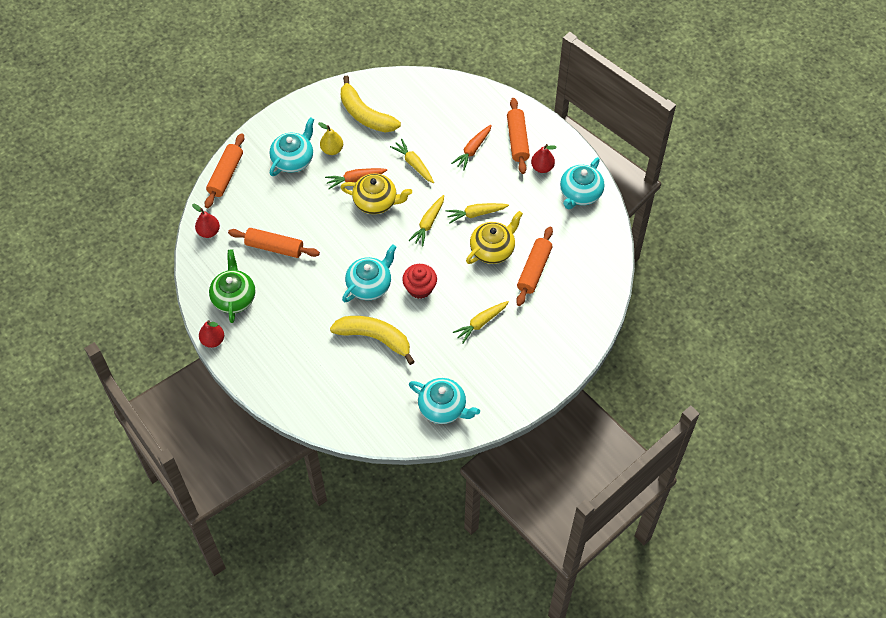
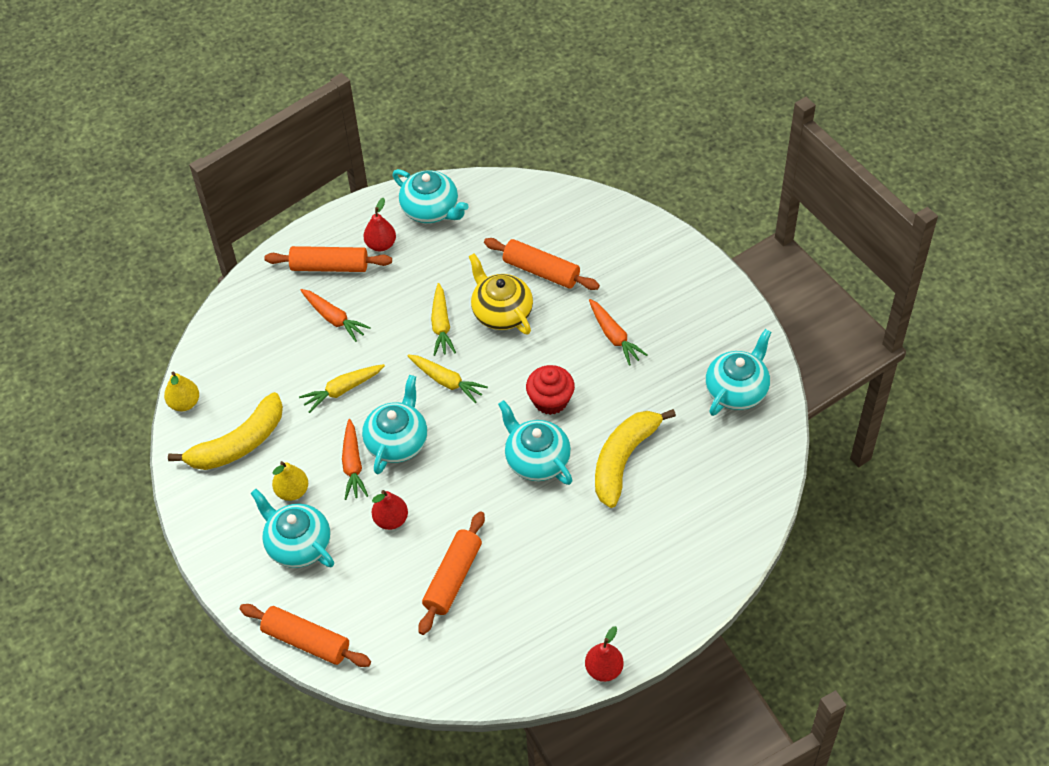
camera: 80 degrees left, 5 degrees down
red pear [192,204,220,238] -> red pear moved to [372,490,408,530]
green teapot [209,249,255,323] -> none
yellow teapot [340,173,412,214] -> turquoise teapot [362,375,427,474]
yellow carrot [453,301,509,343] -> orange carrot [589,299,647,366]
none -> yellow pear [164,372,199,411]

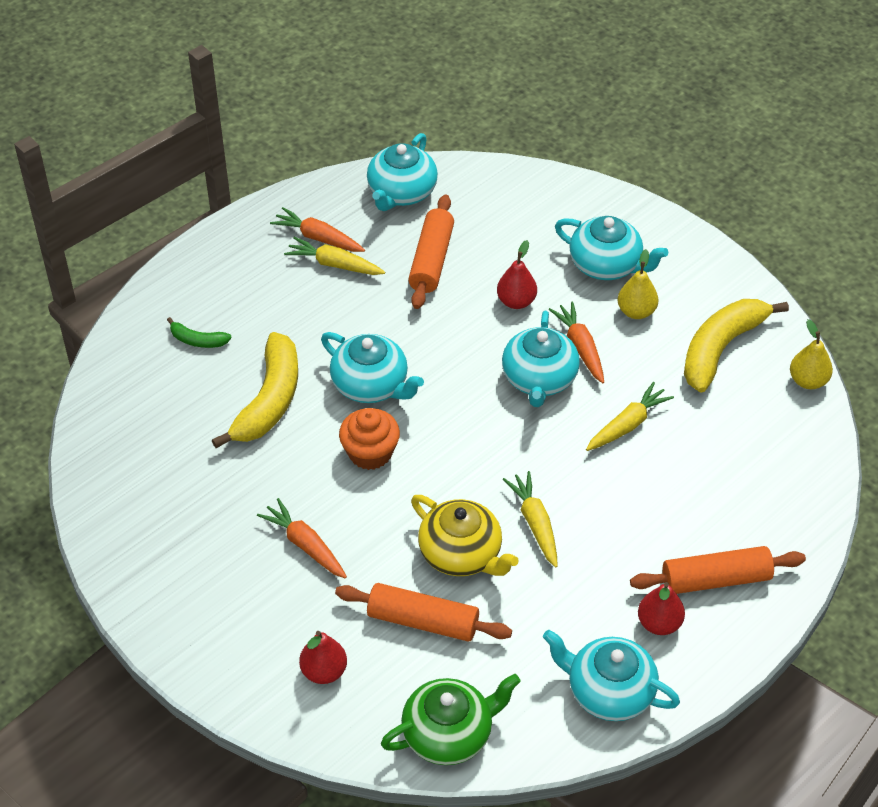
camera: 165 degrees right, 5 degrees down
orange rolling pin [240,604,371,667] -> none
orange carrot [301,289,371,342] -> orange carrot moved to [270,207,365,252]
yellow carrot [407,355,488,403] -> yellow carrot moved to [284,237,385,275]
red cupcake [526,365,575,415] -> orange cupcake [339,408,400,470]
red pear [585,626,624,682] -> red pear moved to [299,631,347,684]
turquoise teapot [706,329,771,416] -> turquoise teapot moved to [367,133,438,211]
none -> green banana [167,317,232,348]
none -> green teapot [381,674,521,765]

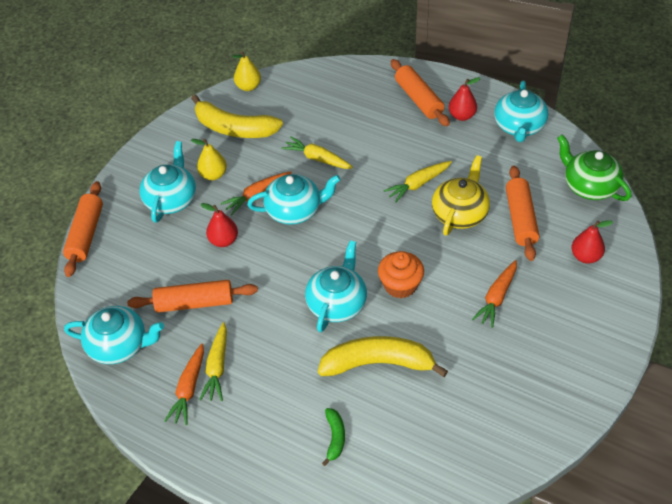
camera: 105 degrees left, 0 degrees up
none -> orange rolling pin [63,181,103,277]

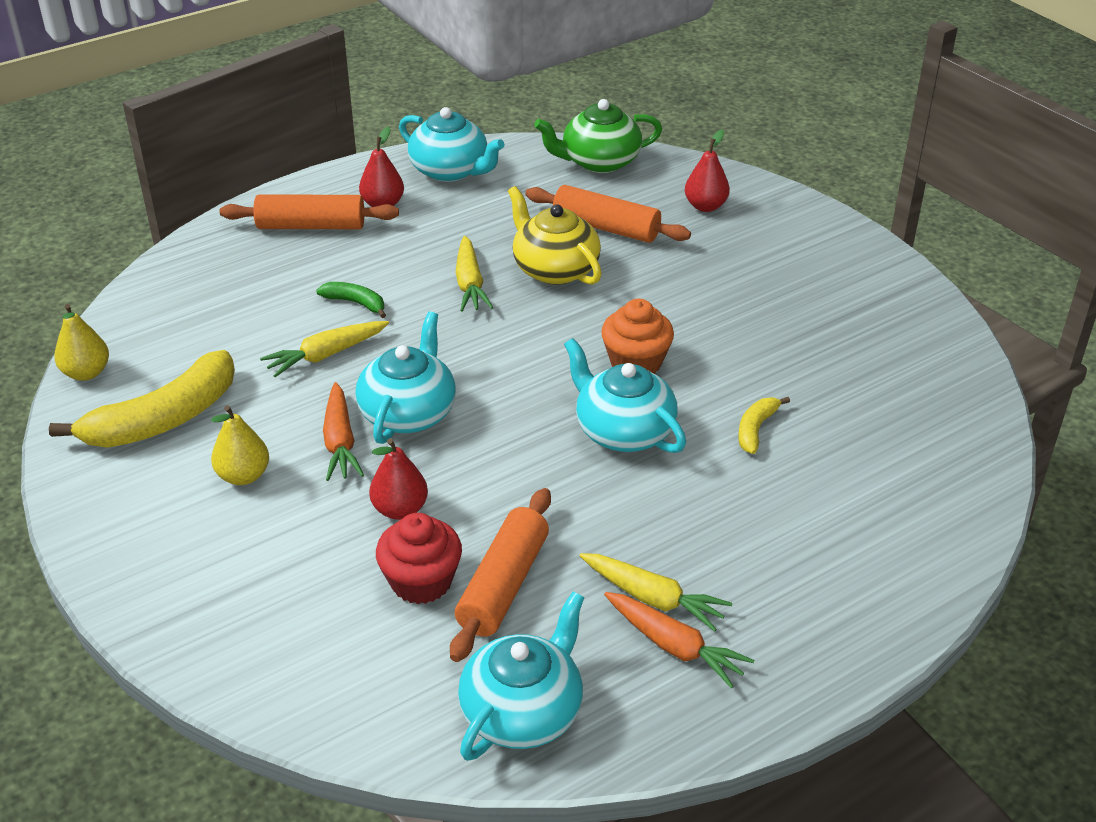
camera: 65 degrees left, 10 degrees down
orange rolling pin [63,181,103,277] -> none
turquoise teapot [140,141,196,223] -> none
yellow banana [318,336,448,377] -> yellow banana [738,397,790,454], size x0.47
green banana [322,408,345,466] -> green banana moved to [316,282,386,318]
orange carrot [472,260,517,328] -> none
none -> red cupcake [376,513,462,604]

